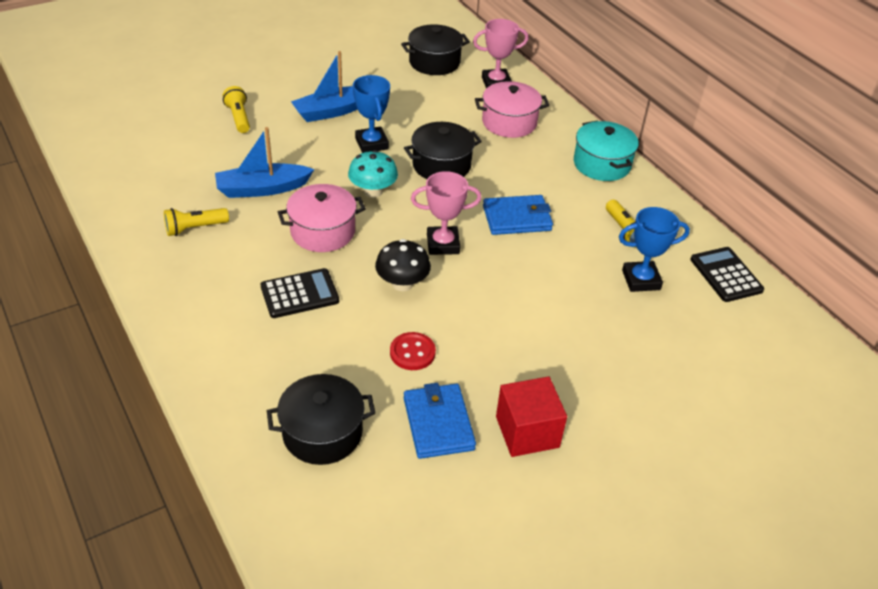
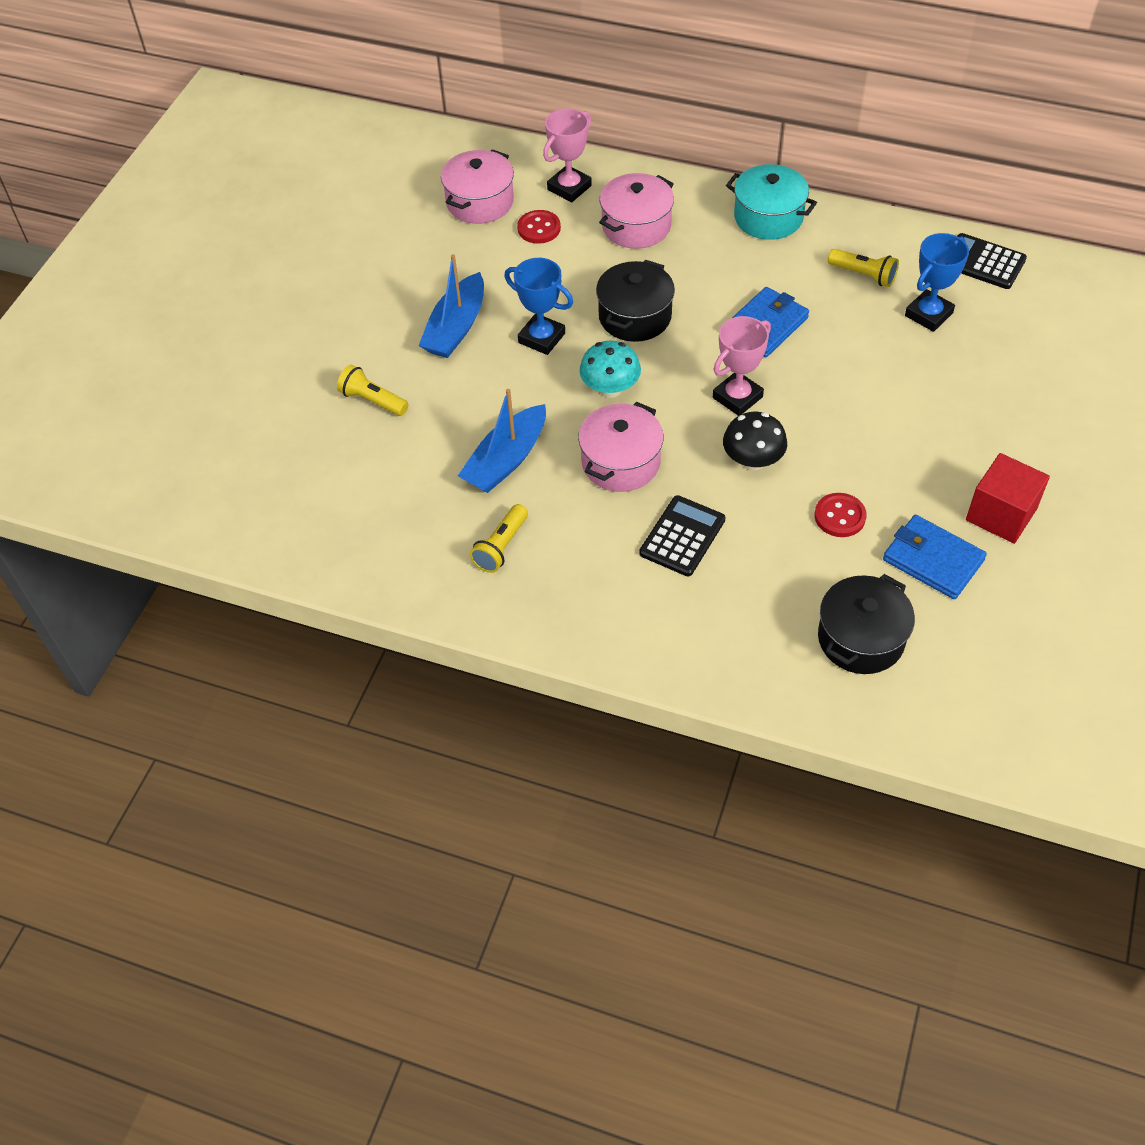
camera: 35 degrees left, 10 degrees up
black pot [401,24,470,75] -> pink pot [441,149,514,224]
none -> red button [517,210,561,244]

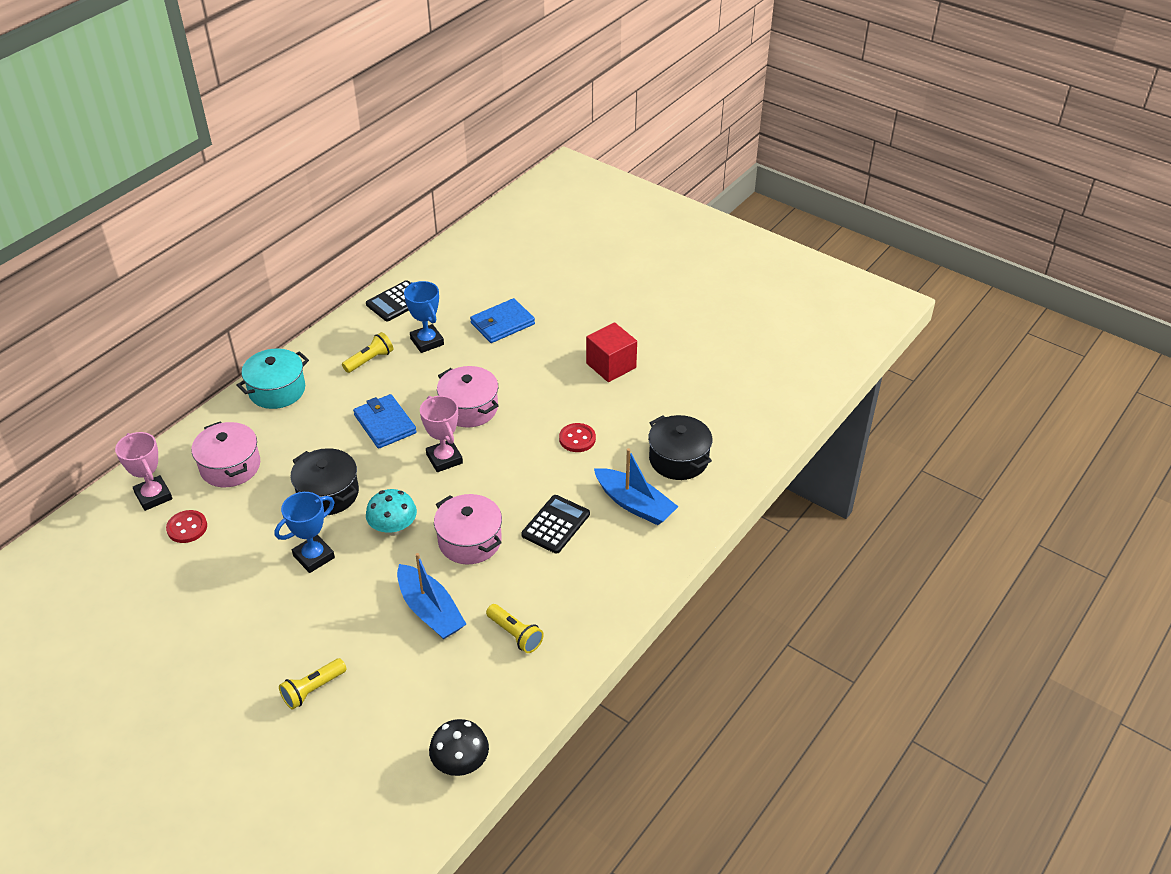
camera: 75 degrees left, 10 degrees down
blue boat [419,254,484,358] -> blue boat moved to [594,448,679,525]
pink pot [441,149,514,224] -> pink pot moved to [437,366,499,427]
black calculator [640,495,725,576] -> black calculator turned 75 degrees clockwise [521,495,590,554]
black mushroom [723,412,787,471] -> black mushroom moved to [429,719,489,776]
blue wallet [883,515,987,599] -> blue wallet moved to [470,298,535,343]

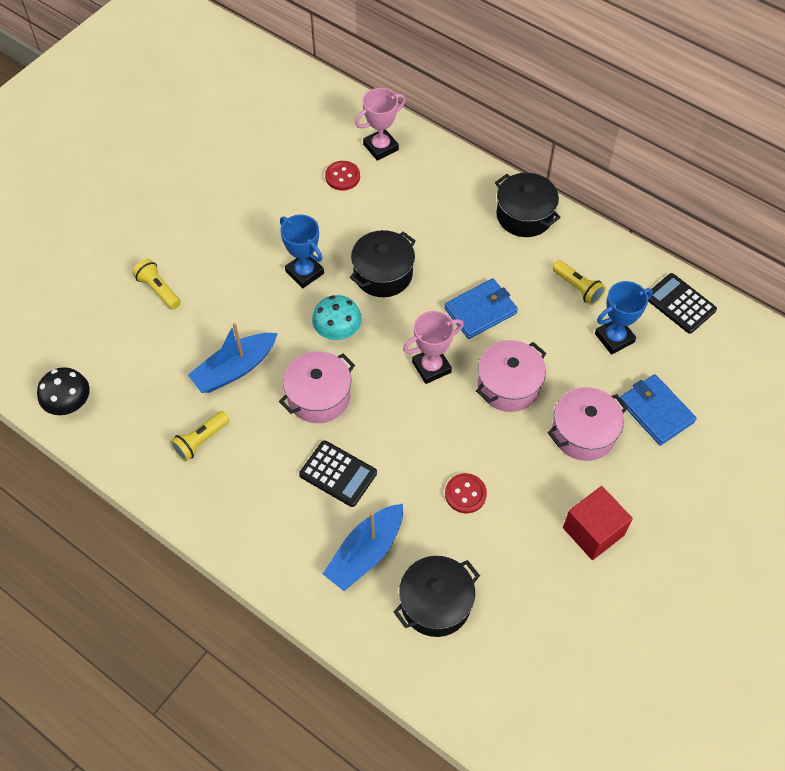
camera: 90 degrees right, 15 degrees up
pink pot [192,421,260,487] -> pink pot moved to [548,387,628,461]
turquoise pot [237,348,309,409] -> black pot [495,173,561,237]

